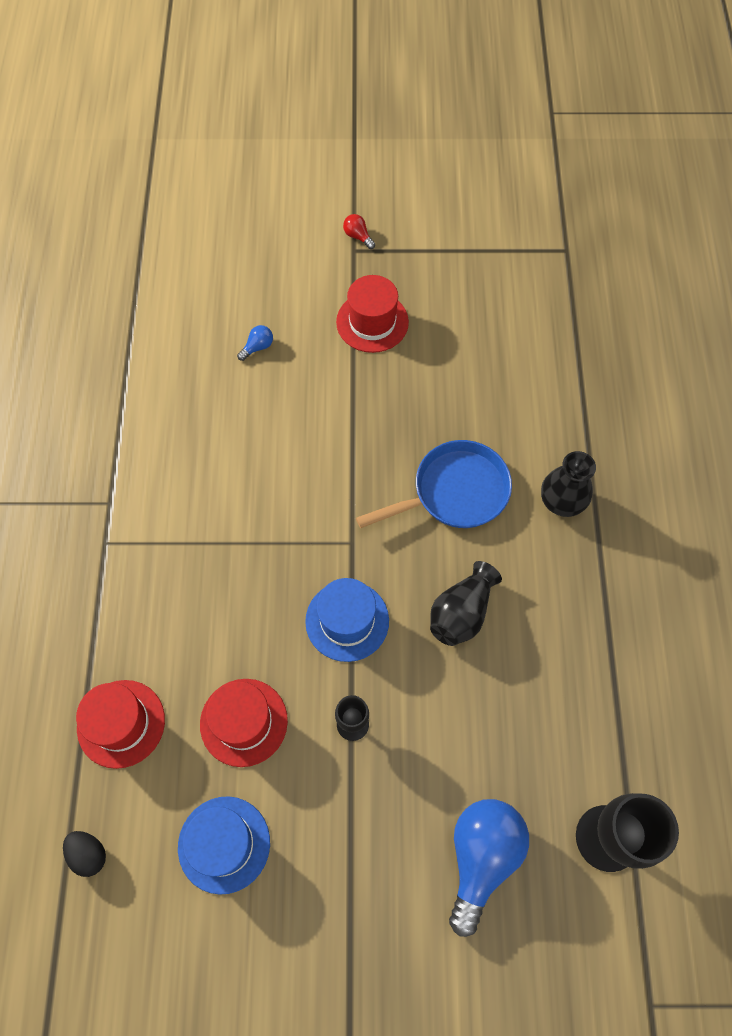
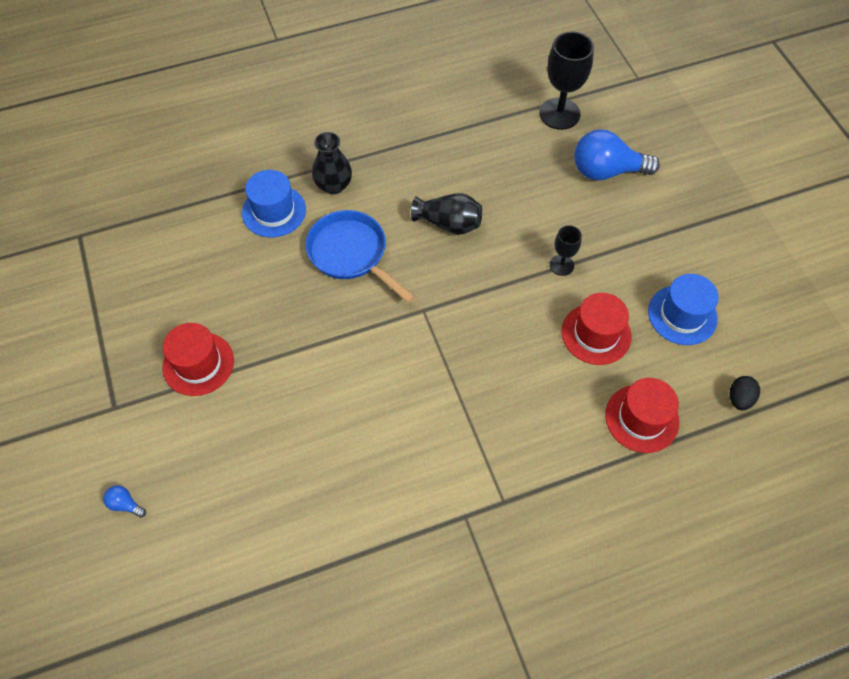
camera: 110 degrees left, 5 degrees down
blue light bulb [237,325,273,361] -> blue light bulb moved to [103,485,146,518]
blue hat [305,578,389,662] -> blue hat moved to [242,170,306,238]
red light bulb [343,214,375,249] -> none

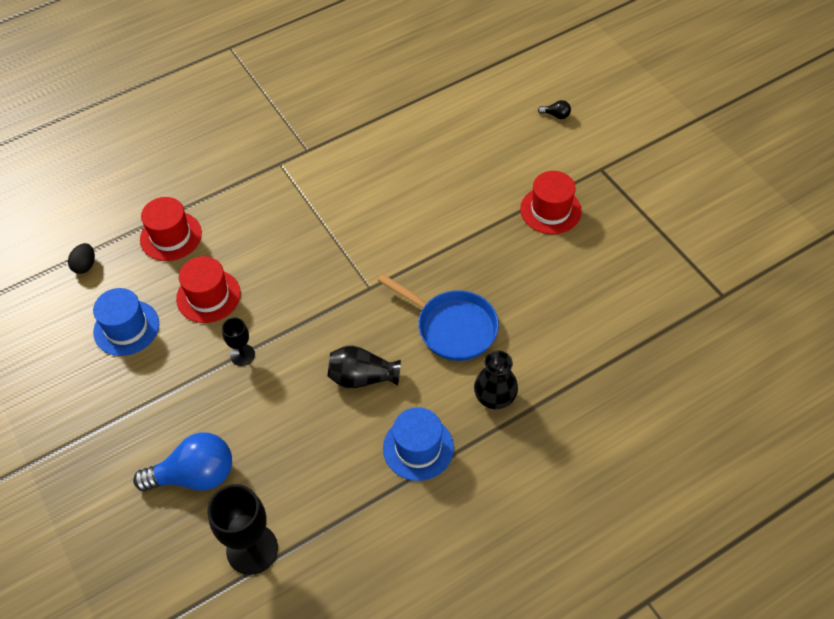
camera: 170 degrees right, 5 degrees down
blue light bulb [103,485,146,518] -> black light bulb [538,100,571,119]
blue hat [242,170,306,238] -> blue hat moved to [383,407,454,481]

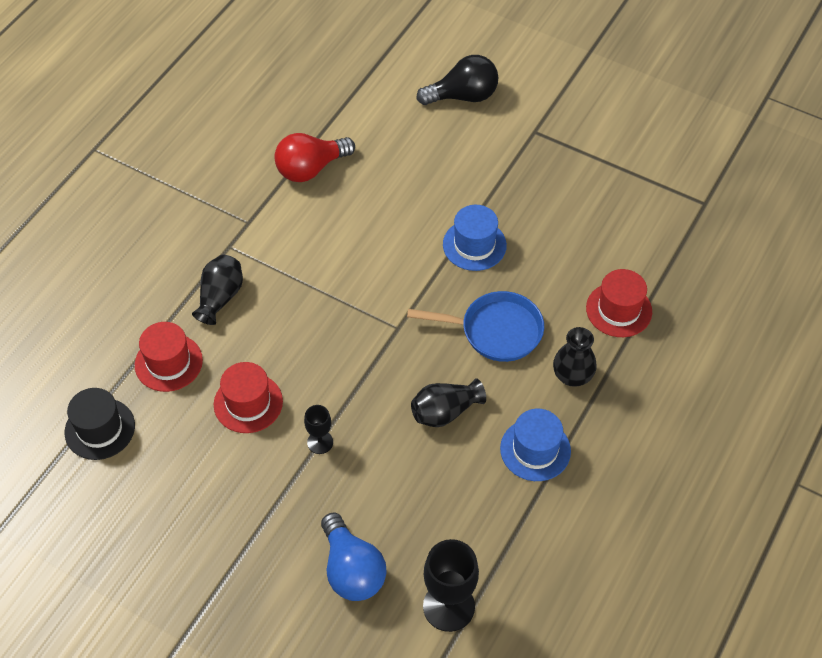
camera: 30 degrees left, 0 degrees up
black egg [68,243,95,274] -> black hat [65,388,135,460]
blue hat [93,288,159,356] -> blue hat moved to [443,205,507,271]
blue light bulb [133,432,232,491] -> blue light bulb turned 105 degrees clockwise [321,513,387,601]
red hat [520,171,582,234] -> red hat moved to [586,269,652,337]
black light bulb [538,100,571,119] -> black light bulb [416,55,498,105], size x2.42
none -> black vase [192,254,243,325]
none -> red light bulb [275,133,355,182]

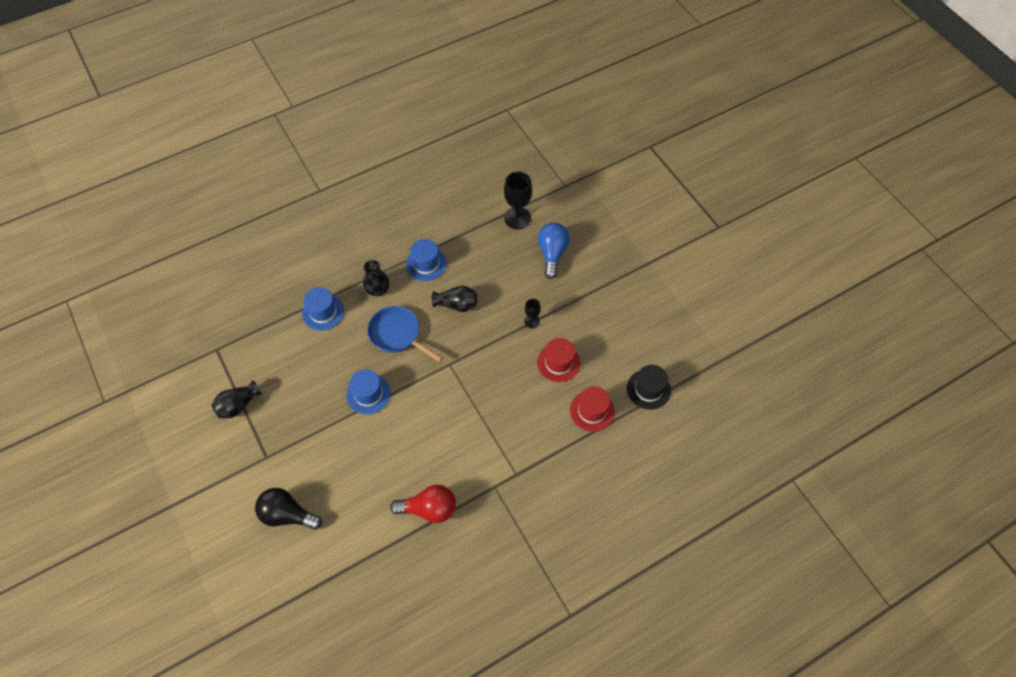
camera: 150 degrees left, 5 degrees up
black vase [192,254,243,325] -> black vase moved to [211,380,262,418]
red hat [586,269,652,337] -> blue hat [302,287,344,331]

